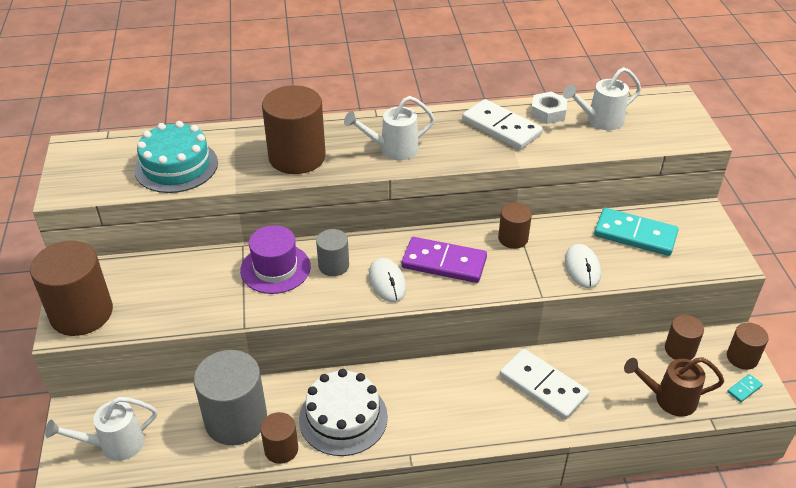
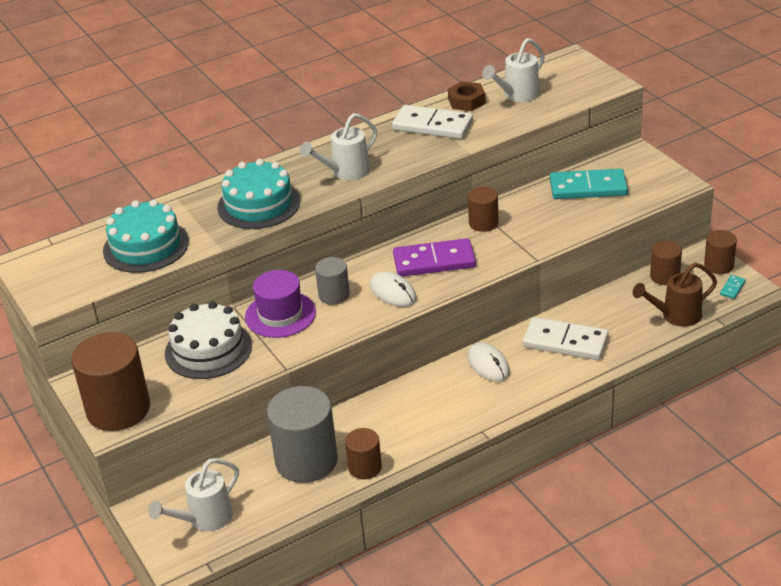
camera: 20 degrees left, 5 degrees down
brown cylinder [262,85,326,174] -> turquoise cake [217,159,300,229]
white cake [299,369,388,456] -> white cake moved to [165,301,252,379]
white nut [531,92,568,124] -> brown nut [448,81,485,111]
white mouse [565,244,601,288] -> white mouse moved to [467,342,510,382]

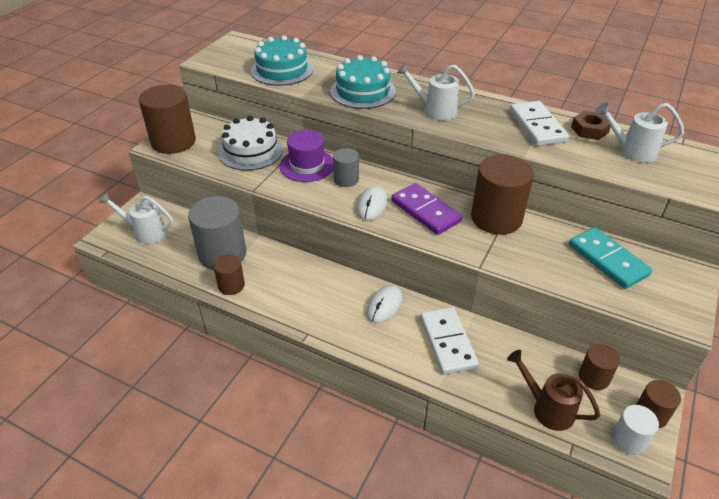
camera: 55 degrees right, 5 degrees up
brown cylinder [468,187,498,232] -> brown cylinder [471,155,534,235], size x1.89
turquoise domino [720,275,746,299] -> white cylinder [612,405,659,455]

